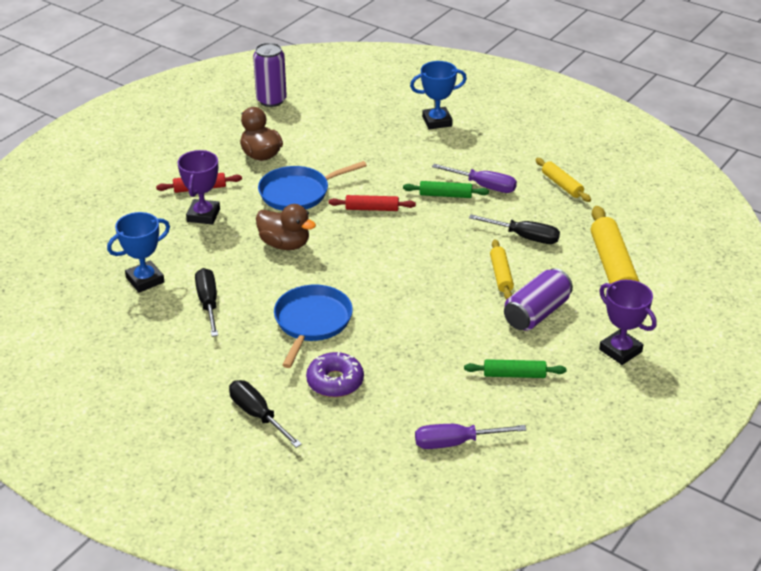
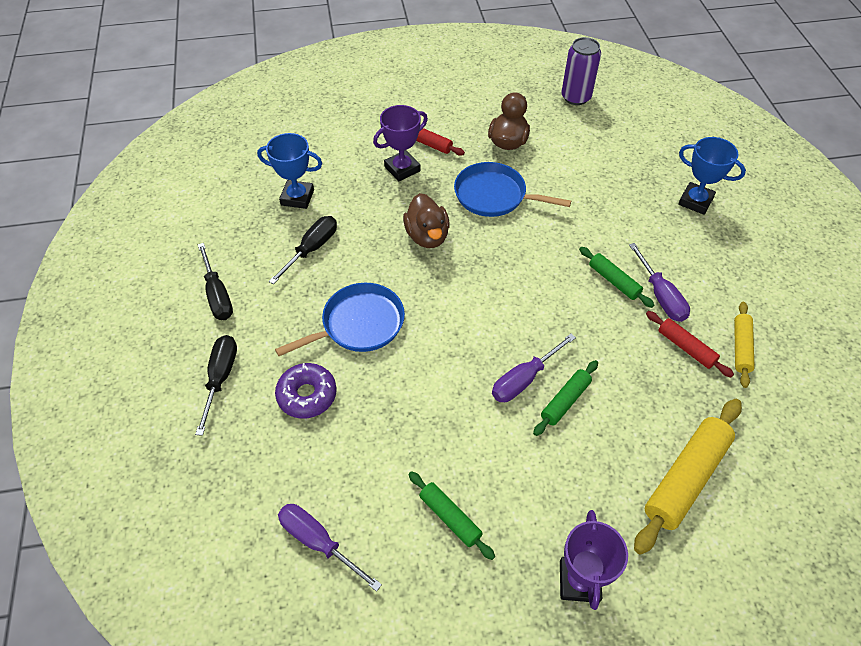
camera: 45 degrees right, 15 degrees up
red rolling pin [328,195,416,211] -> red rolling pin moved to [646,311,734,377]
black screwdriver [469,214,560,244] -> black screwdriver moved to [198,243,233,320]
yellow rolling pin [490,240,514,299] -> green rolling pin [533,360,598,436]
purple can [504,268,573,331] -> none
none -> purple screwdriver [492,334,576,402]

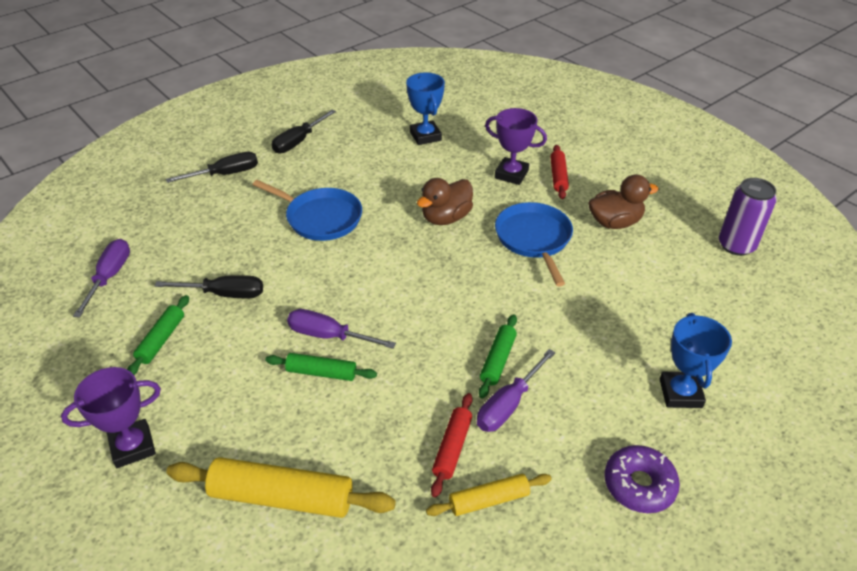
camera: 60 degrees right, 10 degrees down
black screwdriver [269,216,337,284] -> black screwdriver moved to [155,275,263,298]
purple donut [275,363,337,419] -> purple donut moved to [604,445,680,513]

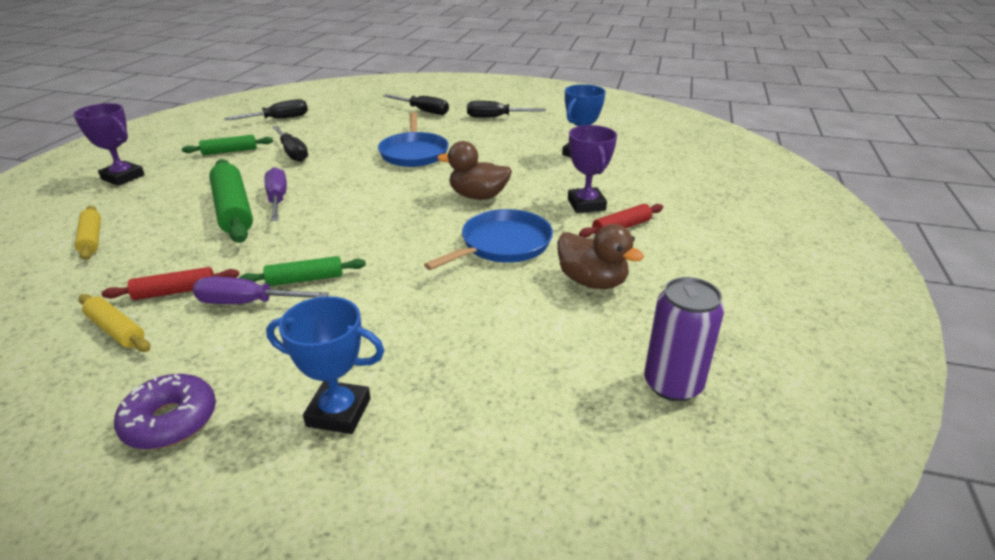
camera: 55 degrees right, 10 degrees down
purple screwdriver [73,239,130,318] -> black screwdriver [224,99,308,120]
yellow rolling pin [166,457,396,518] -> yellow rolling pin [75,206,101,260], size x0.56
green rolling pin [265,353,377,381] -> green rolling pin [209,159,253,243], size x1.77
blue trophy [660,313,732,408] -> blue trophy turned 45 degrees clockwise [266,296,385,434]

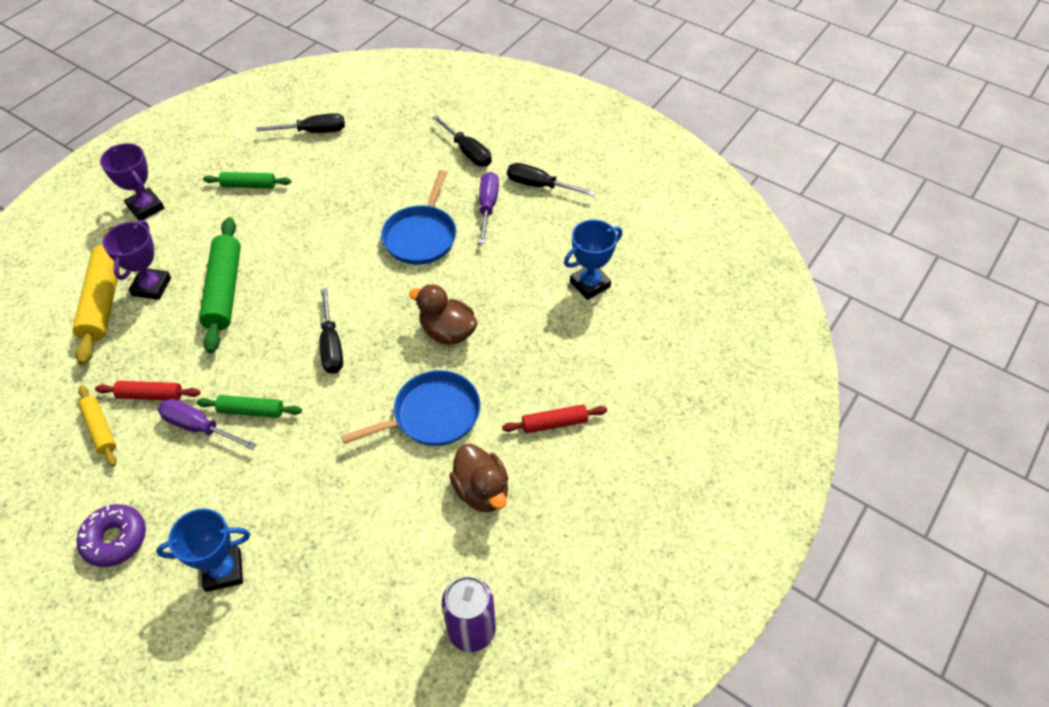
camera: 20 degrees right, 20 degrees up
yellow rolling pin [75,206,101,260] -> yellow rolling pin [73,227,120,365], size x1.77
purple screwdriver [264,167,287,221] -> purple screwdriver moved to [479,172,499,244]
blue trophy [266,296,385,434] -> blue trophy turned 45 degrees counterclockwise [156,508,250,592]
black screwdriver [272,126,308,162] -> black screwdriver moved to [320,288,343,374]
purple trophy [568,125,617,213] -> purple trophy moved to [103,220,171,300]

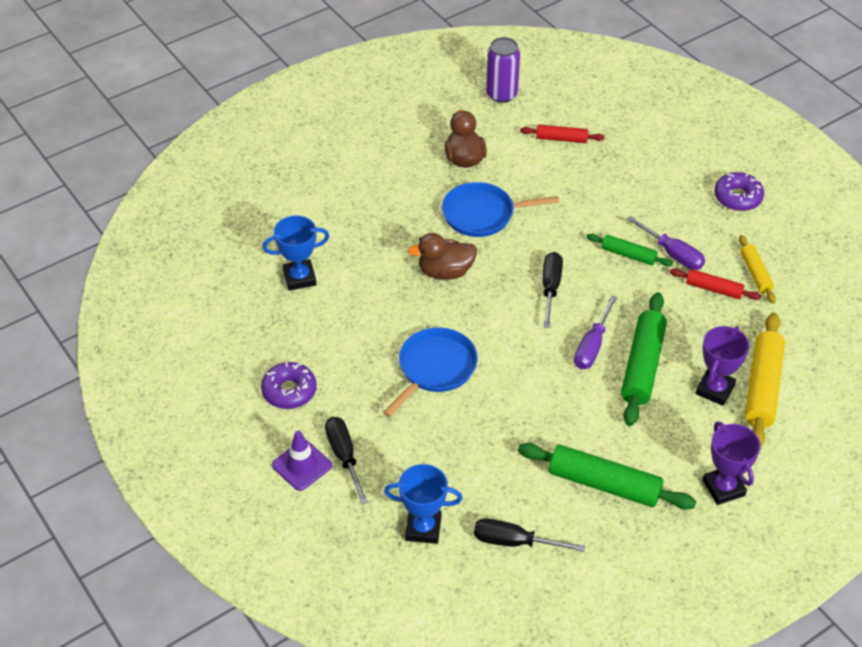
camera: 160 degrees left, 5 degrees down
blue trophy [156,508,250,592] -> blue trophy moved to [384,464,463,544]
green rolling pin [203,172,291,188] -> green rolling pin [518,443,696,510], size x1.77
brown duck [409,284,478,345] -> brown duck turned 120 degrees clockwise [408,233,477,280]
purple screwdriver [479,172,499,244] -> purple screwdriver moved to [574,295,617,369]
red rolling pin [502,405,607,433] -> red rolling pin moved to [520,125,604,143]
black screwdriver [507,163,595,196] -> purple donut [261,362,317,409]
none -> purple traffic cone [272,431,332,491]

